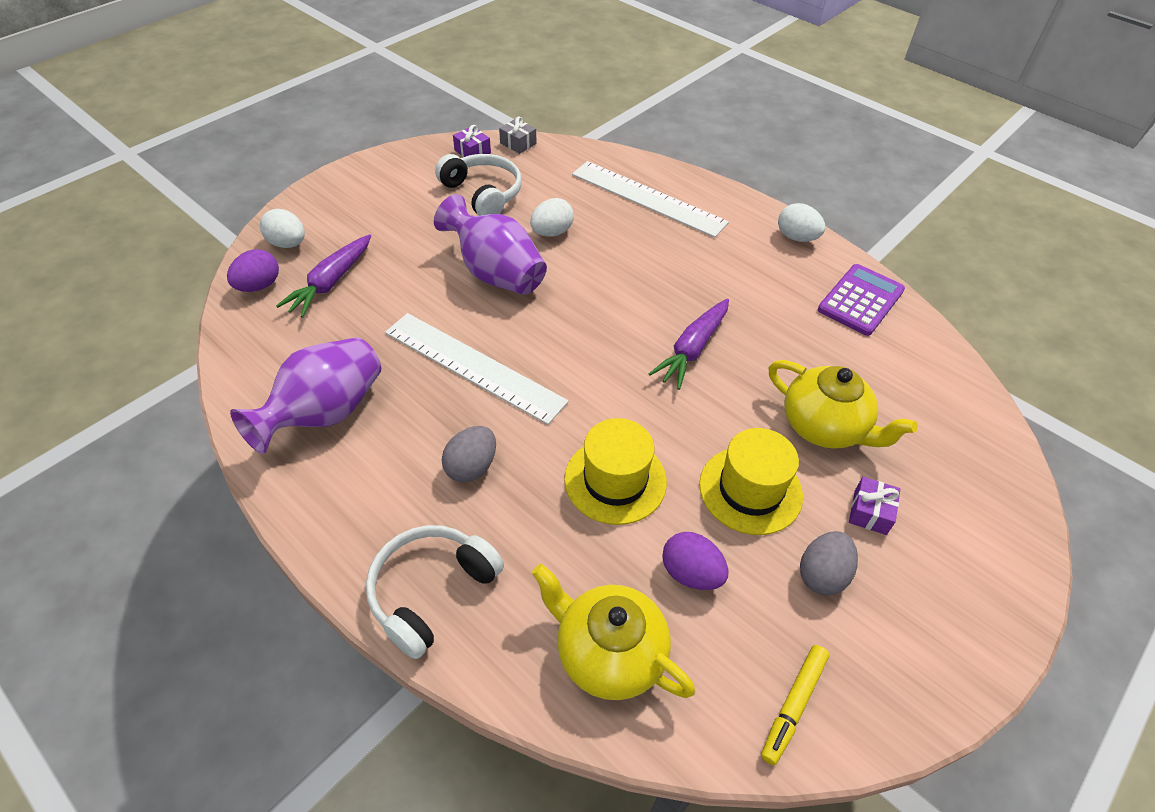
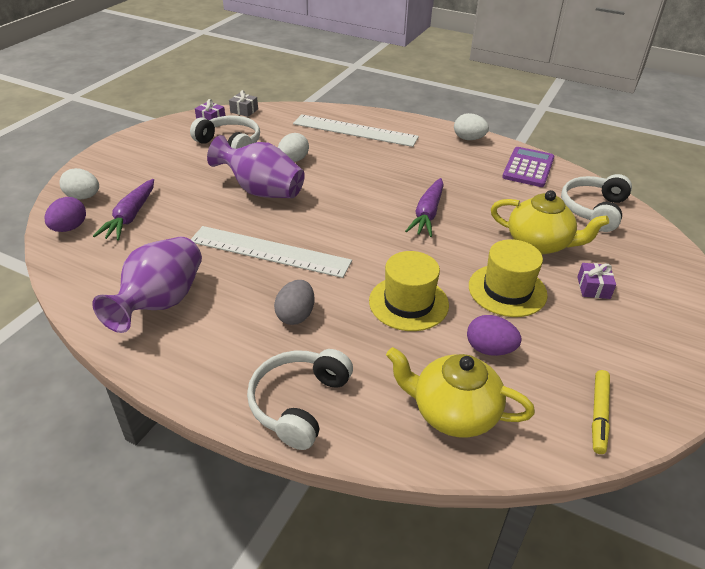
camera: 15 degrees left, 10 degrees down
grey egg [800,531,858,596] -> none
none -> white headphones [561,174,632,232]

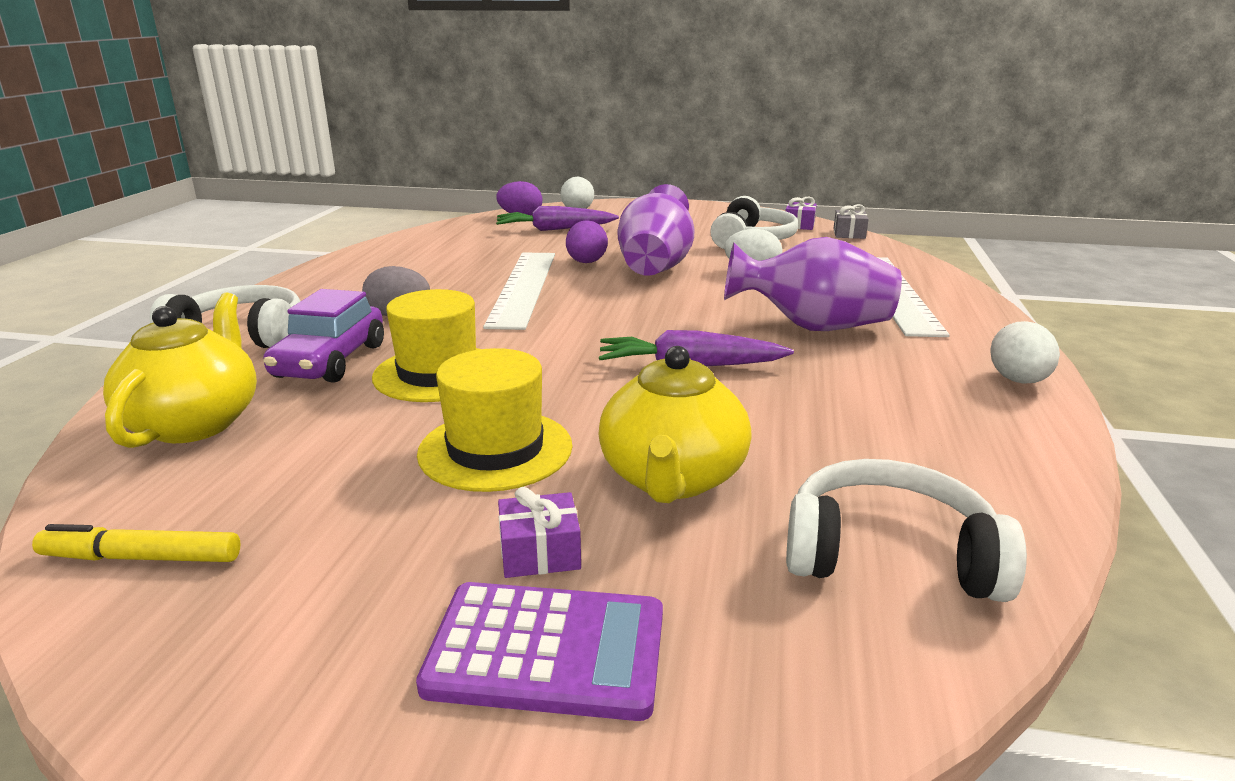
camera: 75 degrees right, 15 degrees down
purple vase [92,237,202,333] -> purple vase moved to [724,237,902,331]
purple egg [467,315,521,356] -> purple egg moved to [566,220,608,263]
purple calculator [502,147,554,187] -> purple calculator moved to [416,582,663,721]
none -> purple car [263,289,384,383]

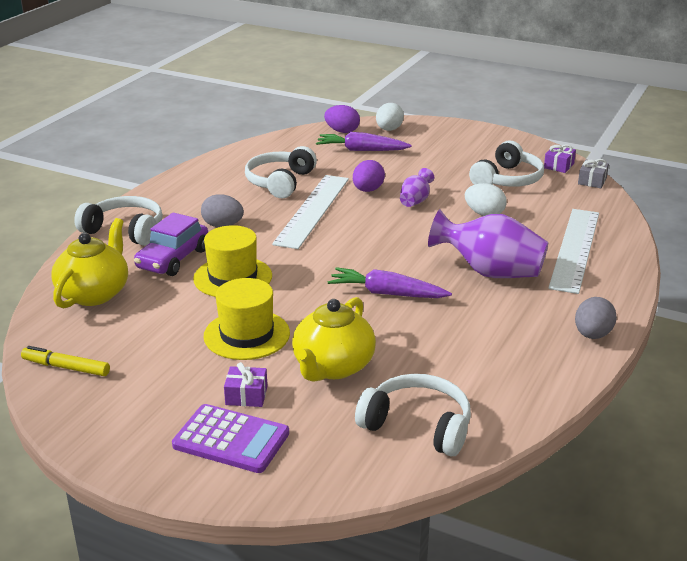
camera: 15 degrees right, 5 degrees up
purple vase [618,184,694,276] -> purple vase [400,168,434,207], size x0.50
white egg [990,321,1060,384] -> grey egg [575,297,617,339]
none -> white headphones [245,146,317,198]

